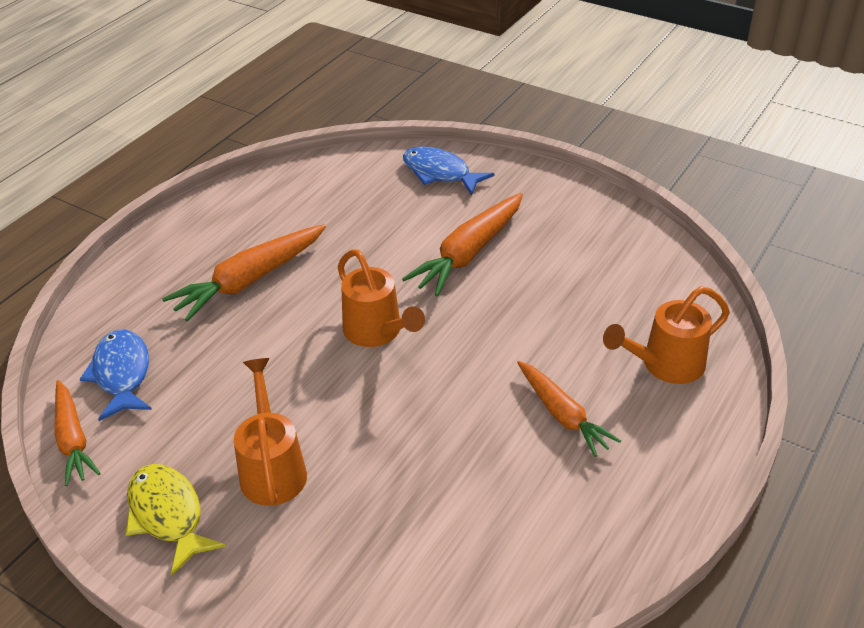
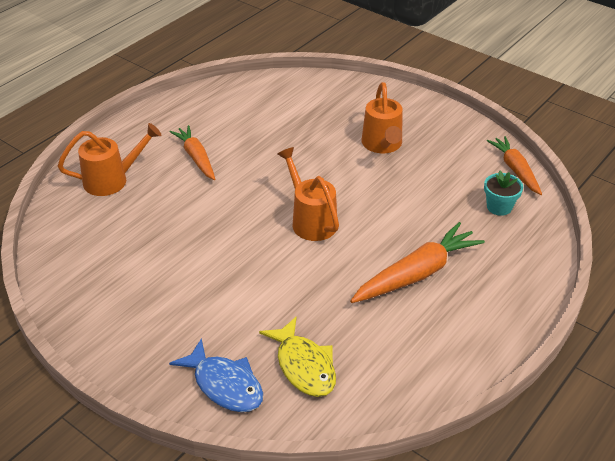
camera: 175 degrees left, 0 degrees up
blue fish [80,330,152,421] -> turquoise flower pot [484,171,523,216]
yellow fish [126,464,226,576] -> yellow fish moved to [259,316,336,397]
orange carrot [402,193,523,297] -> none

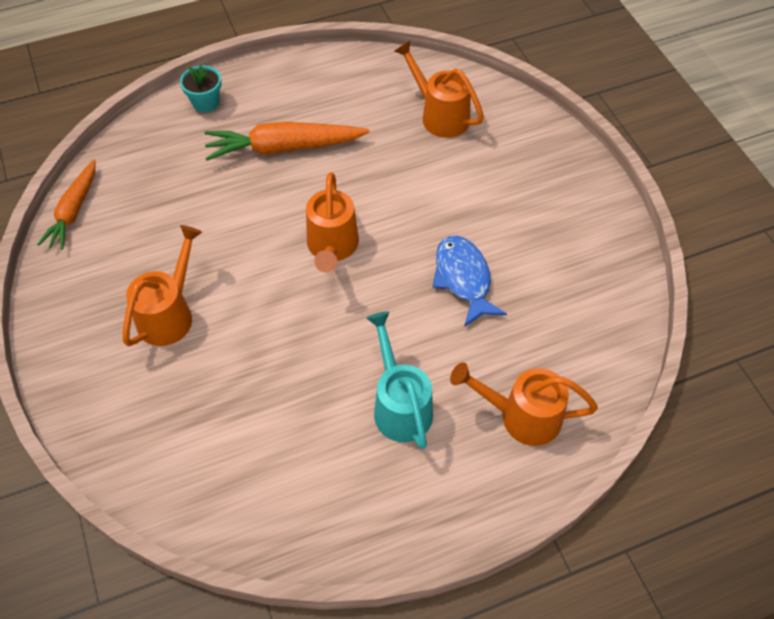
camera: 150 degrees left, 15 degrees up
blue fish [169,338,263,412] -> blue fish moved to [433,236,507,327]
orange carrot [170,125,215,180] -> turquoise watering can [366,311,433,449]
yellow fish [259,316,336,397] -> orange watering can [394,40,484,138]
turquoise flower pot [484,171,523,216] -> turquoise flower pot moved to [180,65,222,112]

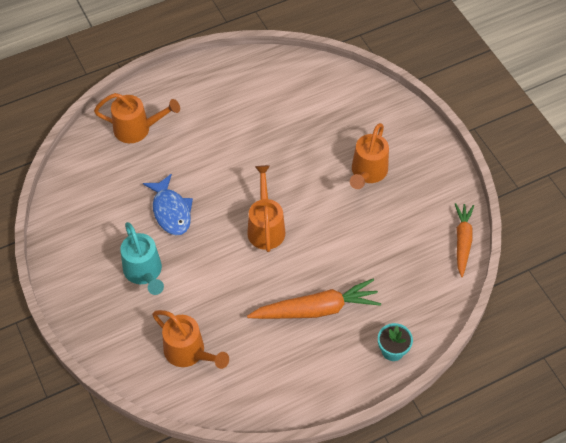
camera: 175 degrees right, 0 degrees up
turquoise watering can [366,311,433,449] -> turquoise watering can moved to [120,222,164,295]

